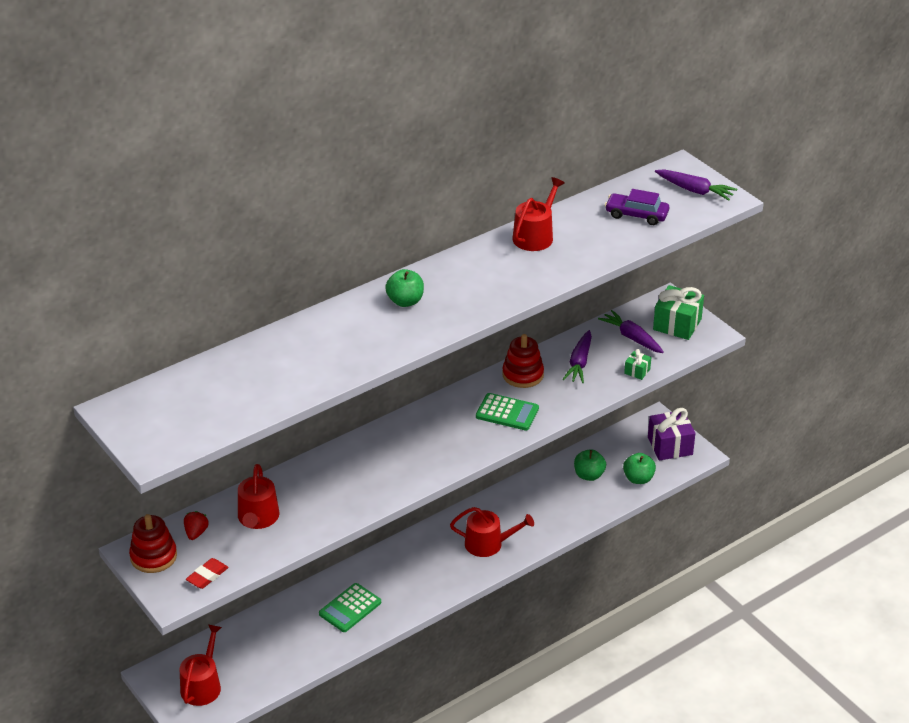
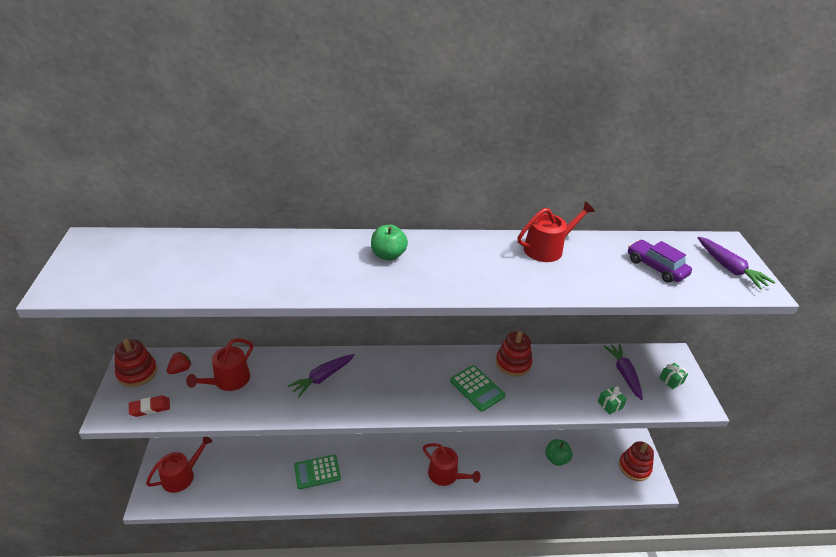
camera: 30 degrees right, 0 degrees up
purple carrot [562,330,592,383] -> purple carrot moved to [288,354,354,398]
green apple [623,453,656,484] -> none
purple gift [648,408,695,460] -> red stacking toy [619,441,654,481]
green gift [653,285,704,340] -> green gift [659,363,688,389], size x0.50

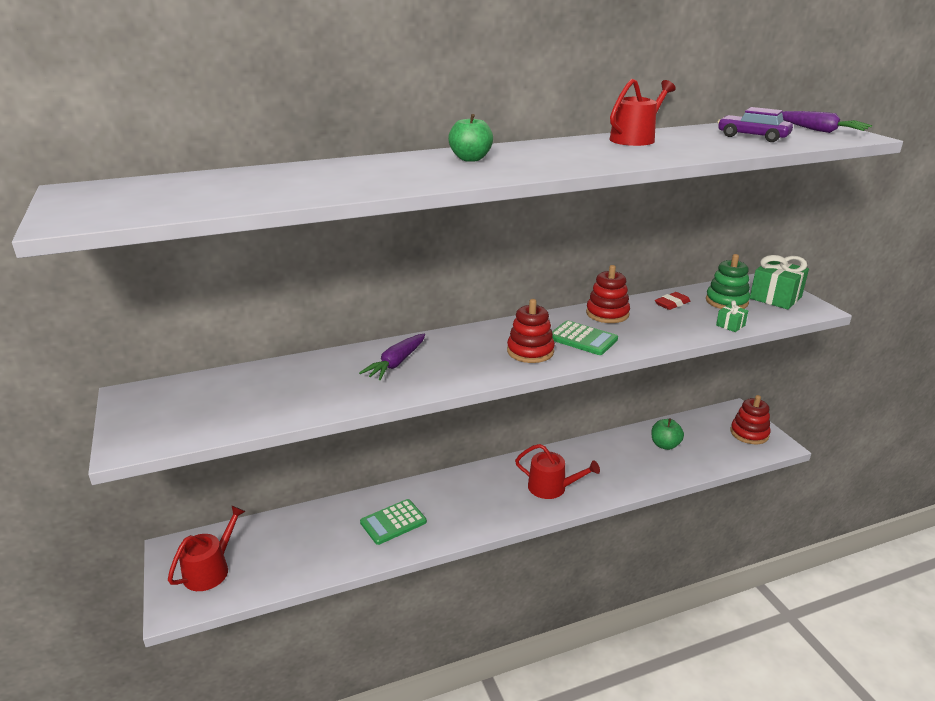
camera: 15 degrees left, 10 degrees down
red stacking toy [115,339,157,387] -> red stacking toy moved to [507,299,555,363]
red eraser [129,395,170,417] -> red eraser moved to [655,292,690,310]
red strawberry [167,352,192,374] -> none
red watering can [186,338,253,391] -> none
purple carrot [604,344,643,400] -> green stacking toy [706,254,750,309]
green gift [659,363,688,389] -> green gift [750,255,809,309], size x1.99

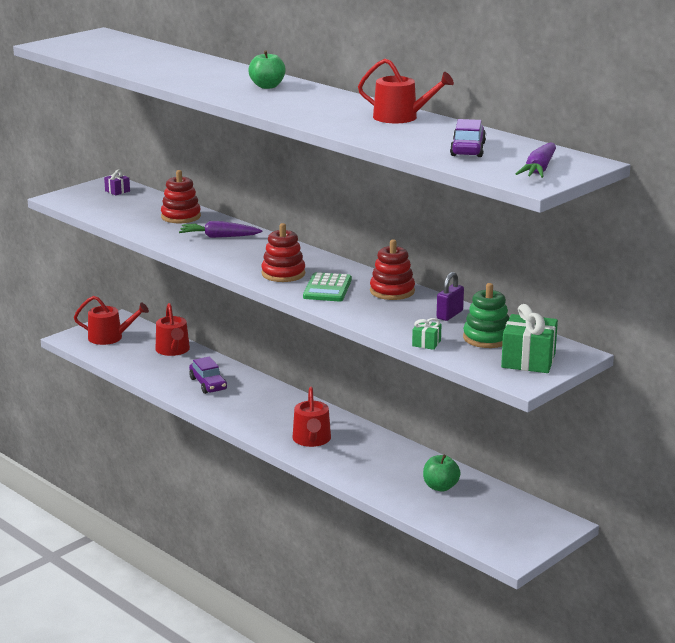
camera: 65 degrees right, 5 degrees down
green calculator [360,499,427,545] -> purple car [189,356,227,394]
red eraser [655,292,690,310] -> purple padlock [437,272,464,321]
red stacking toy [730,395,771,444] -> red stacking toy moved to [161,170,201,224]
none -> purple gift [104,170,130,195]
none -> red watering can [156,303,190,356]

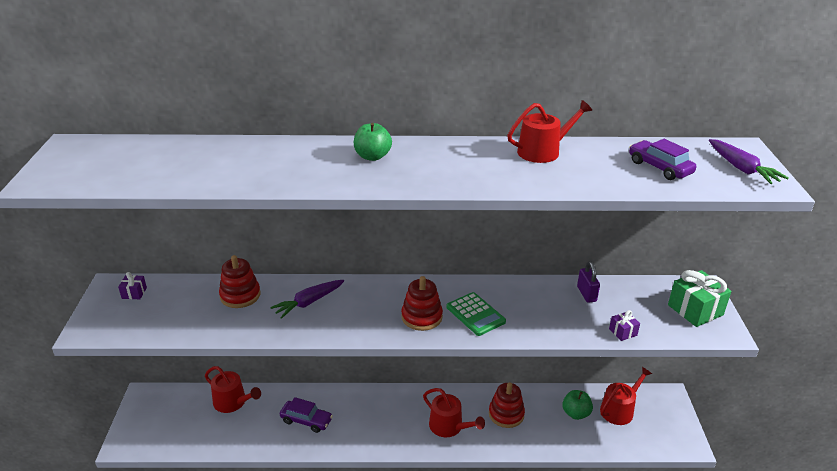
camera: 45 degrees left, 10 degrees up
red watering can [74,296,149,345] -> red watering can moved to [600,367,652,425]
red stacking toy [370,239,415,300] -> red stacking toy moved to [489,382,525,428]
green gift [412,318,442,350] -> purple gift [609,310,640,341]
green stacking toy [463,283,509,348] -> none

